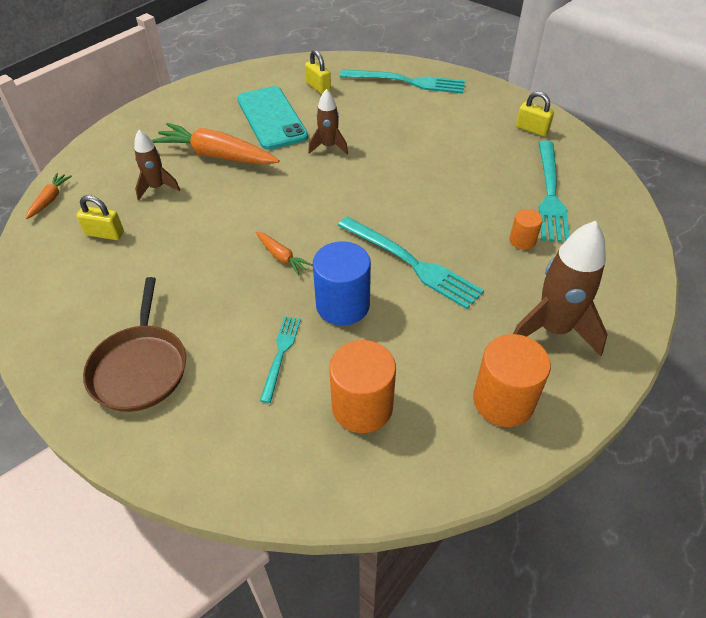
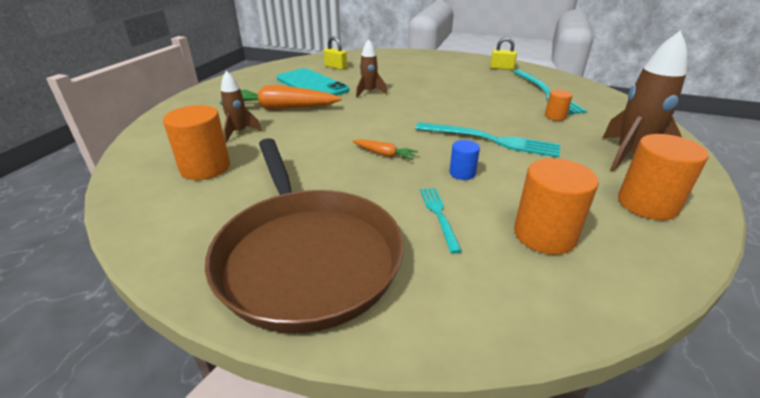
camera: 20 degrees left, 15 degrees down
orange carrot [26,173,72,219] -> none
yellow padlock [76,195,124,240] -> orange cylinder [163,105,230,180]
brown pan [83,277,186,412] -> brown pan [205,138,404,333], size x1.67
blue cylinder [313,241,371,326] -> blue cylinder [449,140,480,180], size x0.53
turquoise fork [340,69,465,94] -> none

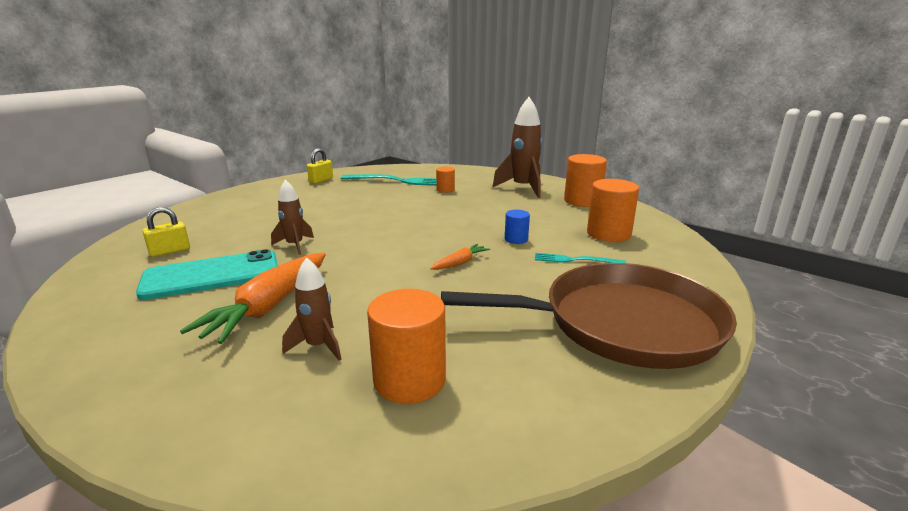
camera: 70 degrees left, 10 degrees down
turquoise fork [415,122,560,158] -> none

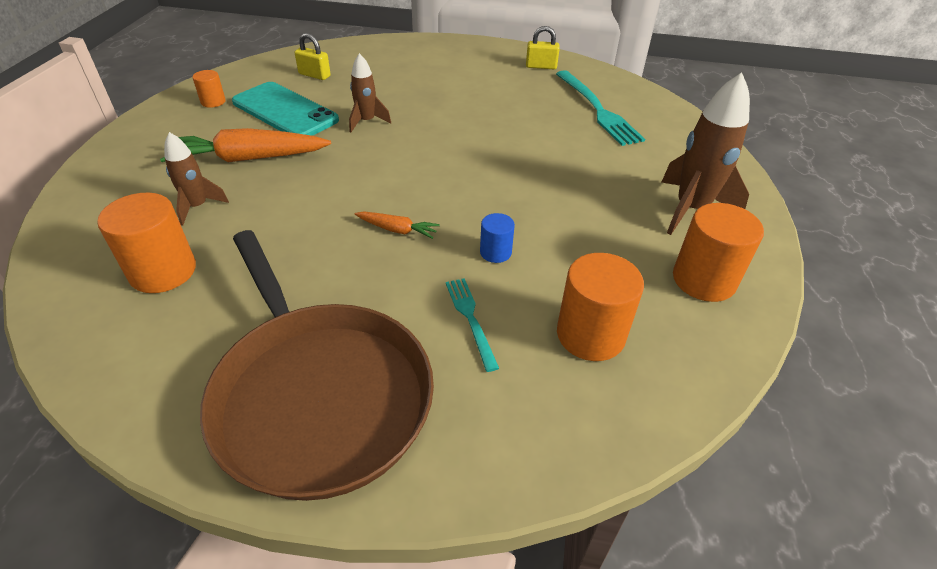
camera: 60 degrees right, 20 degrees up
orange cylinder [436,167,455,193] -> orange cylinder moved to [192,70,226,108]

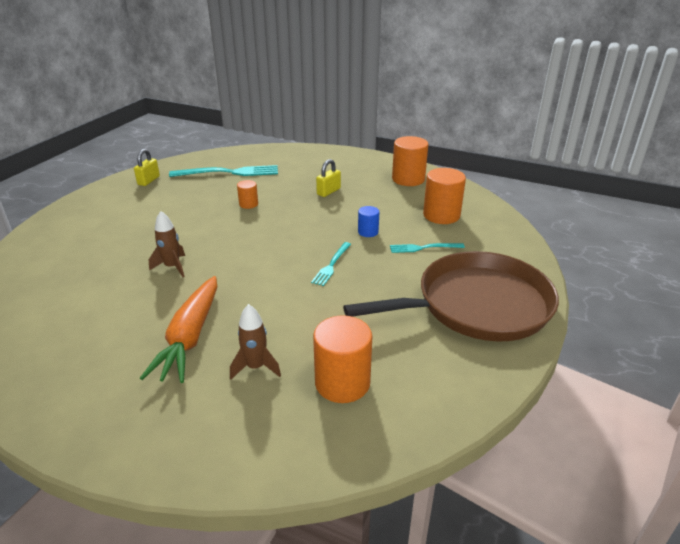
camera: 75 degrees left, 10 degrees down
orange cylinder [192,70,226,108] -> orange cylinder moved to [237,180,258,209]
turquoise phone [232,82,339,136] -> none
yellow padlock [295,33,331,80] -> yellow padlock moved to [316,159,341,197]
orange carrot [355,212,440,239] -> turquoise fork [311,242,351,286]
brown rocket [661,72,750,235] -> none

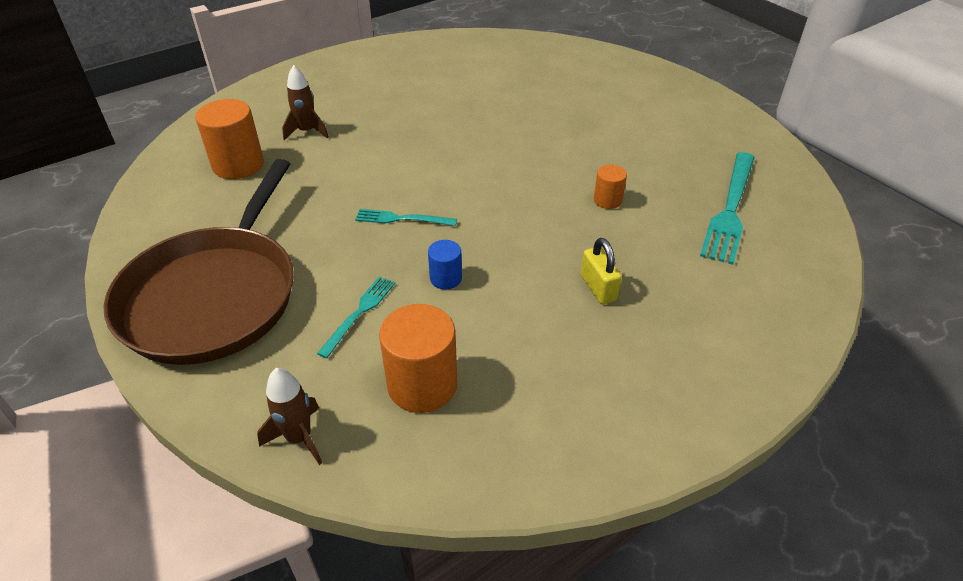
camera: 120 degrees right, 10 degrees up
yellow padlock [134,149,160,186] -> none
orange carrot [140,276,217,383] -> none
brown rocket [149,211,185,277] -> brown rocket moved to [257,368,322,465]
turquoise fork [311,242,351,286] -> turquoise fork turned 45 degrees counterclockwise [355,209,457,226]
orange cylinder [392,136,428,186] -> none

